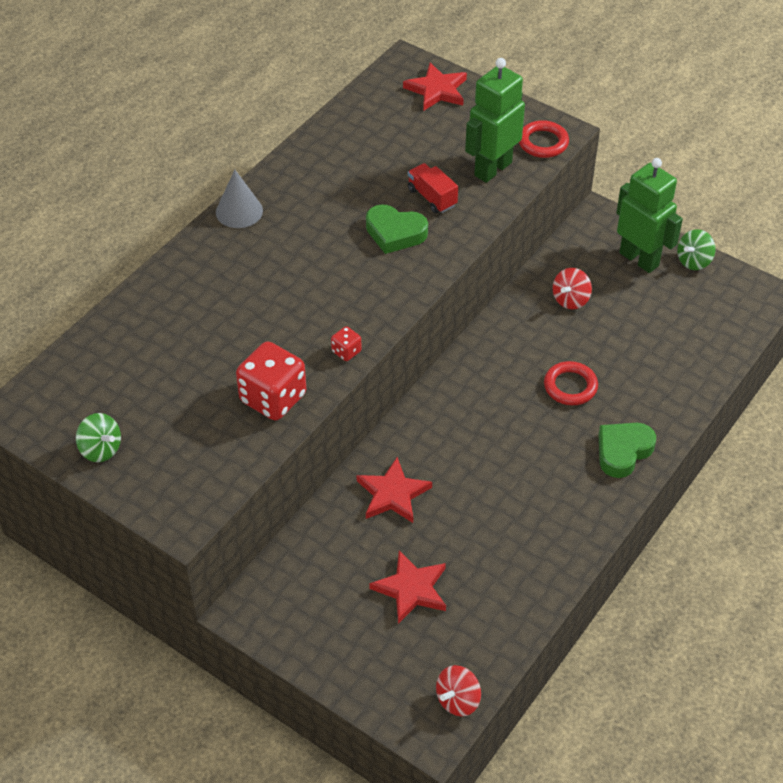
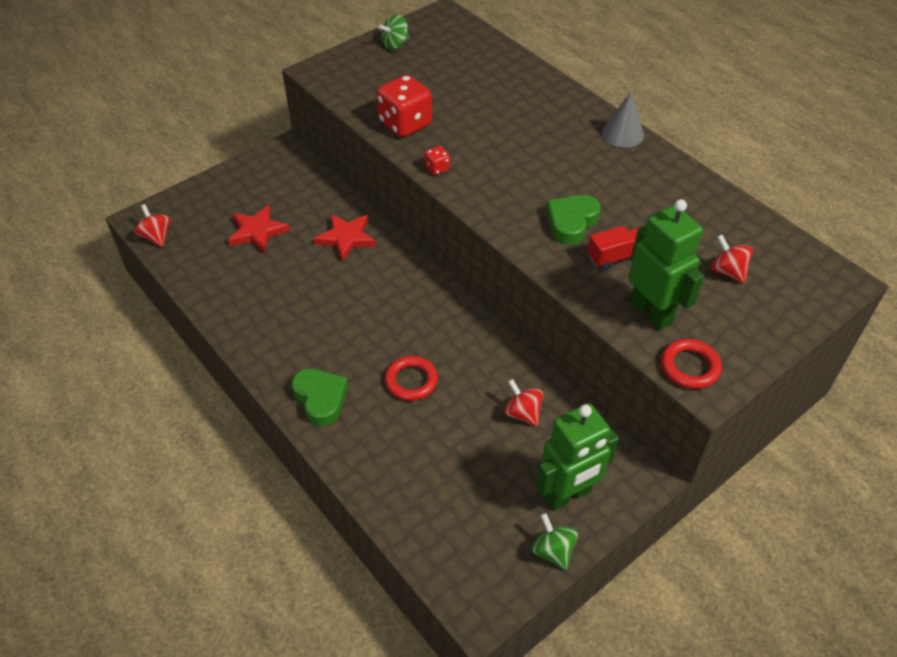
camera: 105 degrees right, 0 degrees up
red star [403,63,467,111] -> none
none -> red spinning top [711,234,753,283]

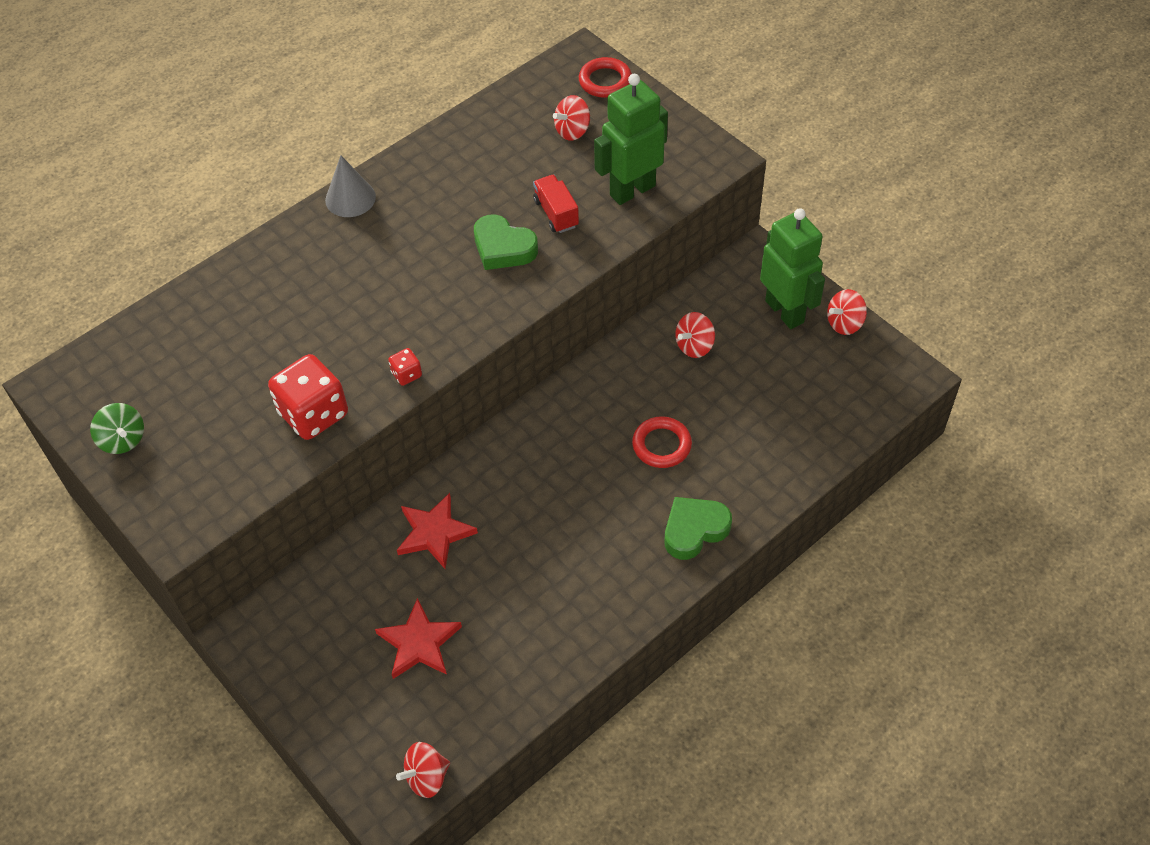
camera: 90 degrees left, 5 degrees up
green spinning top [531,513,578,570] -> red spinning top [827,289,867,335]
red ring [661,339,722,389] -> red ring moved to [579,57,632,98]

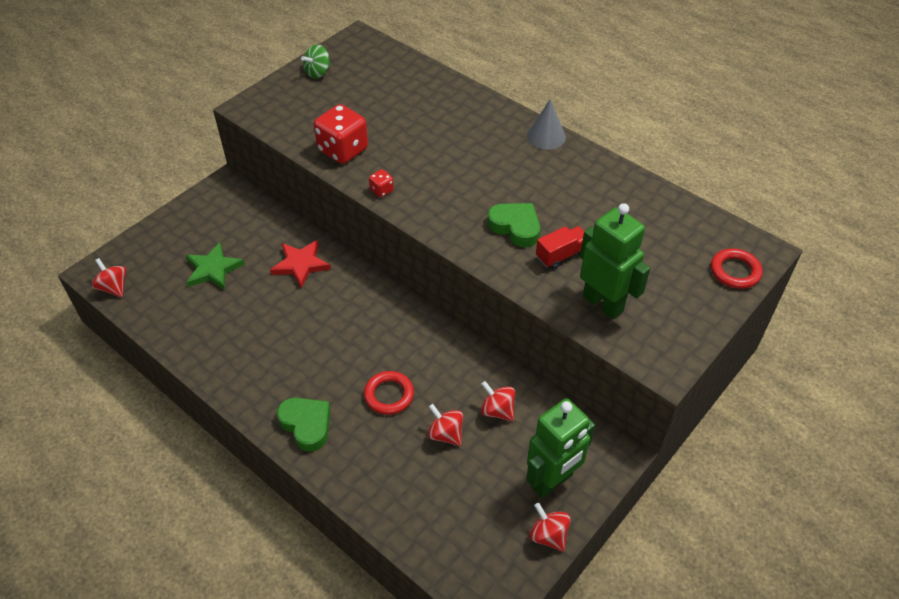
camera: 80 degrees right, 5 degrees down
red star [375,598,462,679] -> green star [186,242,245,290]
green heart [474,214,538,270] -> green heart turned 105 degrees clockwise [487,203,540,247]
red spinning top [553,95,590,141] -> red spinning top moved to [428,404,463,446]

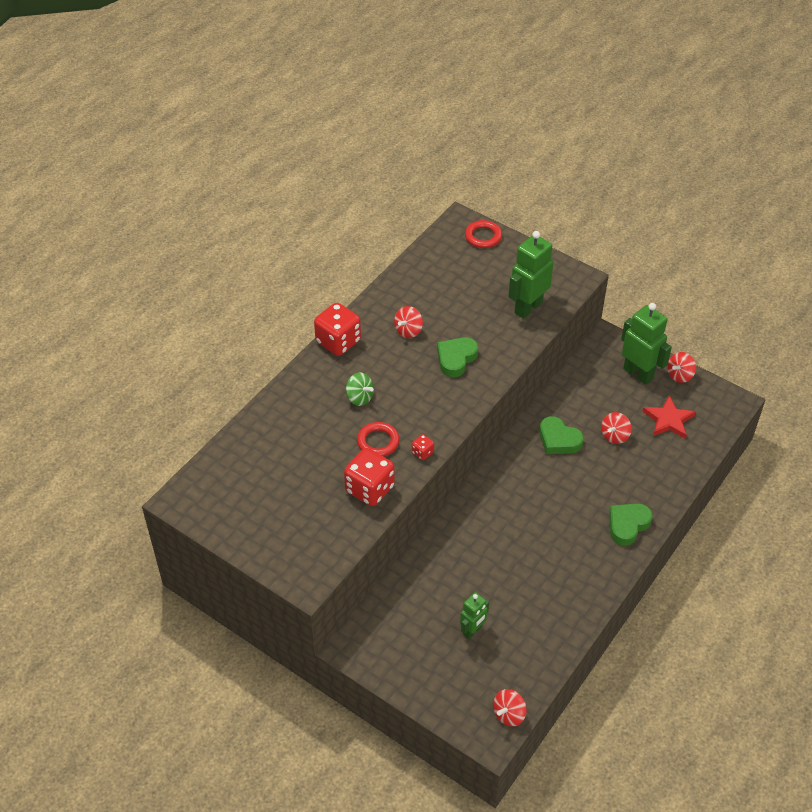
camera: 95 degrees left, 0 degrees up
green star [186,242,245,290] -> green robot [460,592,489,639]
red star [270,240,331,288] -> red star moved to [642,395,696,439]
green spinning top [301,45,331,78] -> green spinning top moved to [346,372,374,406]
red ring [364,371,414,415] -> red ring moved to [357,422,399,457]
red spinning top [481,381,515,421] -> red spinning top moved to [394,306,423,338]
grey cone [527,99,566,150] -> red dice [314,303,361,356]
red truck [536,226,584,270] -> none
none -> green heart [540,416,584,454]

